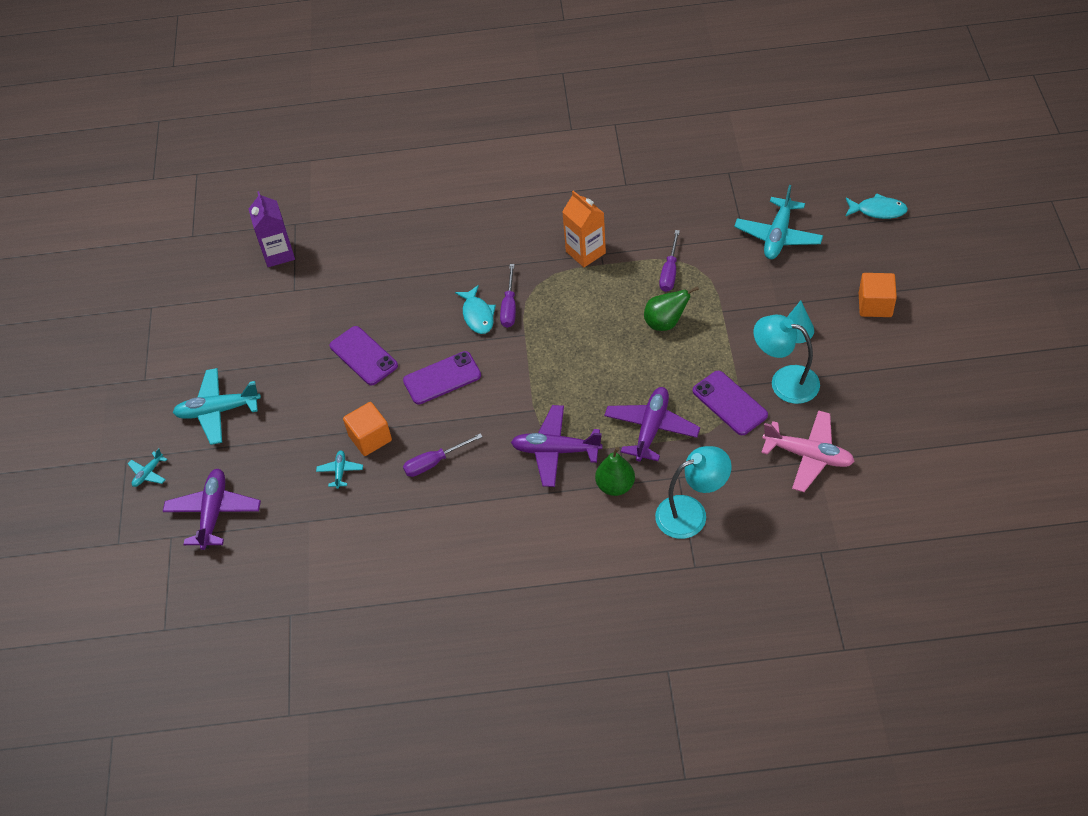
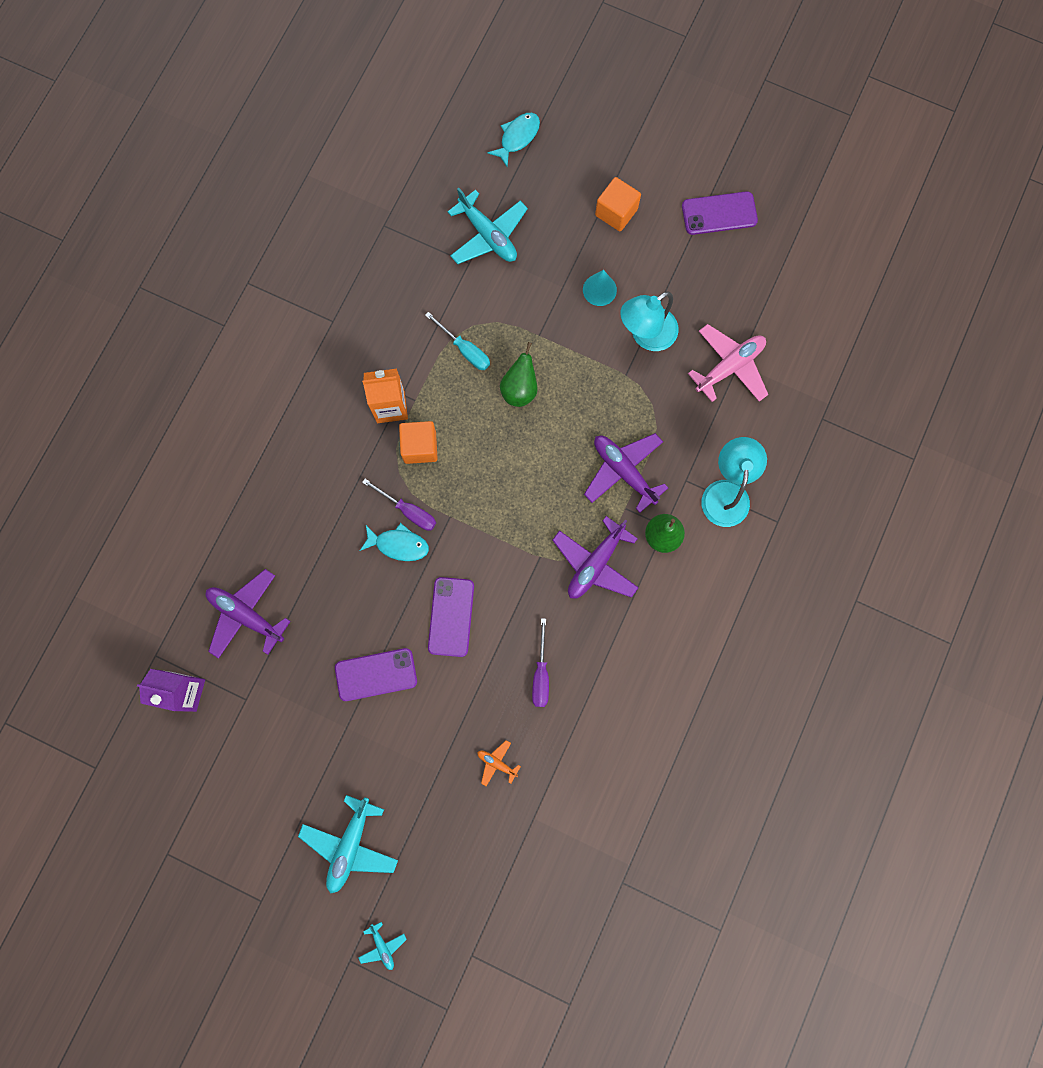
camera: 65 degrees left, 25 degrees up
purple plane [163,469,261,550] -> purple plane moved to [206,569,291,659]
turquoise plane [316,450,363,489] -> orange plane [477,740,521,786]
orange cube [343,402,392,456] -> orange cube moved to [399,421,438,464]
purple screwdriver [659,230,680,292] -> turquoise screwdriver [425,312,490,370]
purple phone [693,370,768,435] -> purple phone moved to [682,191,758,235]

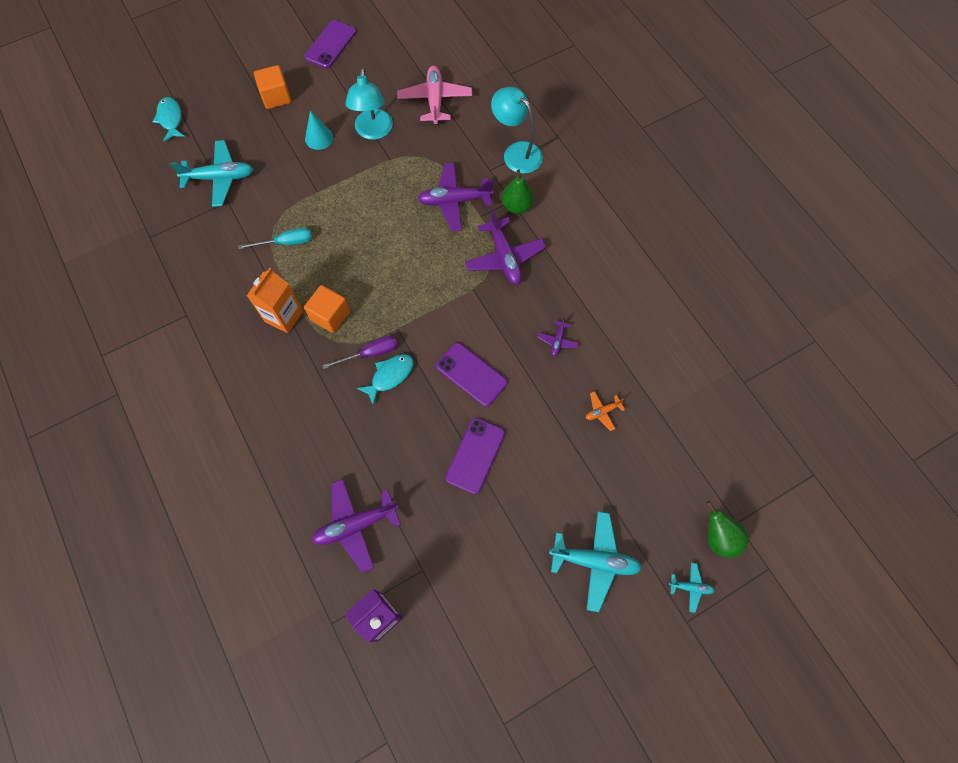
camera: 55 degrees left, 10 degrees down
turquoise plane [298,795,398,893] -> turquoise plane turned 45 degrees counterclockwise [549,511,642,612]
green pear [500,342,538,407] -> green pear moved to [707,501,749,558]
purple screwdriver [532,618,549,707] -> purple plane [537,317,579,356]

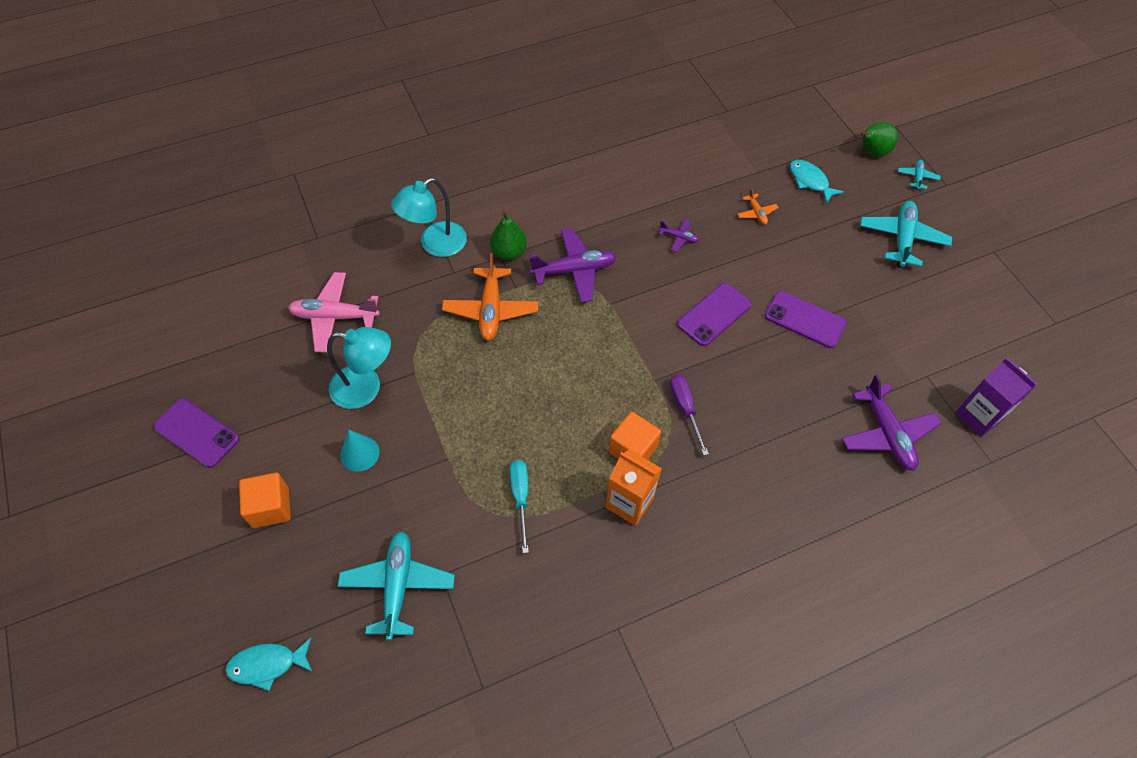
camera: 85 degrees left, 10 degrees down
turquoise fish [357,354,413,405] -> turquoise fish moved to [790,160,844,204]
purple plane [417,163,494,231] -> orange plane [442,253,538,341]

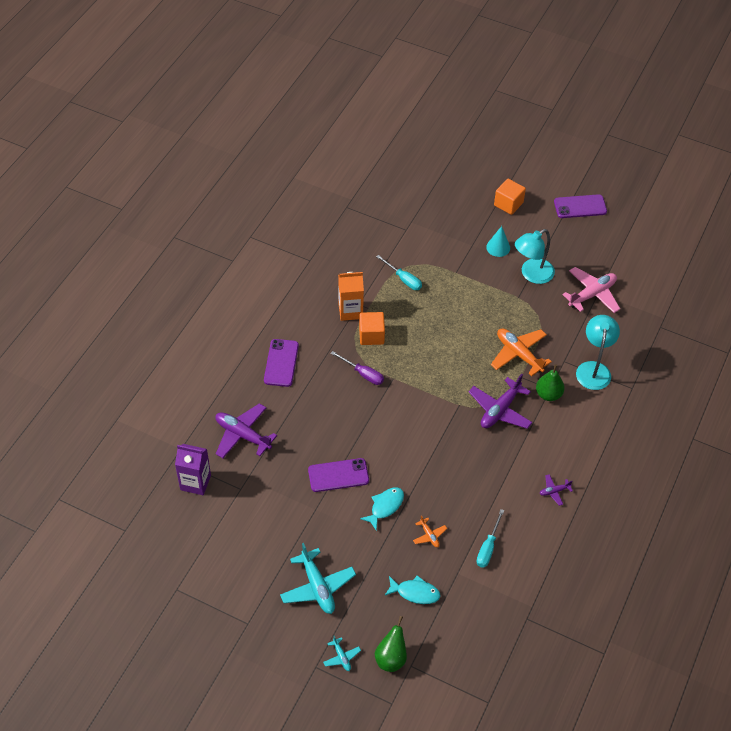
camera: 140 degrees right, 5 degrees down
turquoise fish [225,638,312,691] -> turquoise fish moved to [360,487,404,530]
turquoise plane [337,531,455,640] -> none
purple plane [658,219,699,252] -> purple plane moved to [539,474,573,506]
purple phone [677,283,752,346] -> purple phone moved to [264,339,299,387]
orange plane [737,188,779,225] -> orange plane turned 150 degrees counterclockwise [413,515,447,547]
none -> turquoise screwdriver [476,509,504,568]

